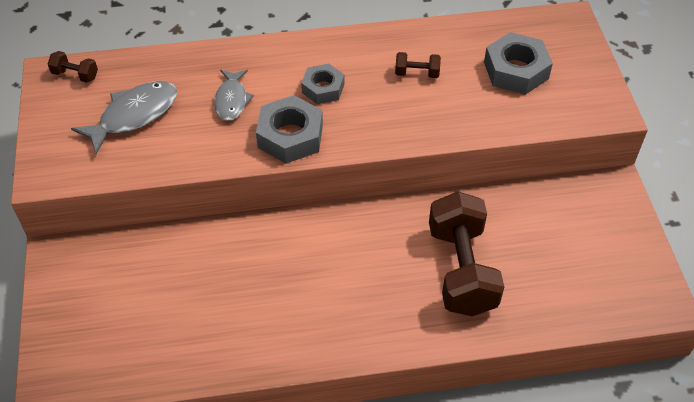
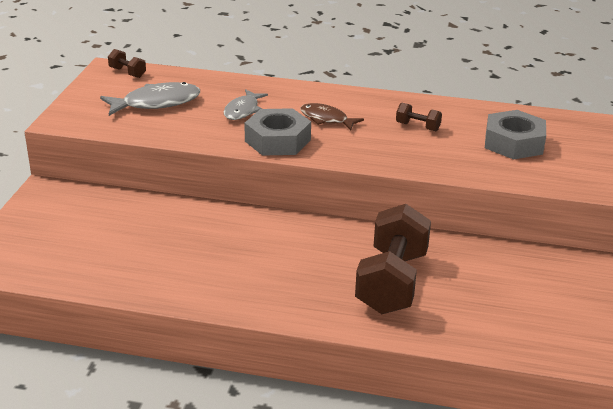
camera: 20 degrees right, 20 degrees down
grey nut [301,64,344,104] -> brown fish [300,103,364,130]

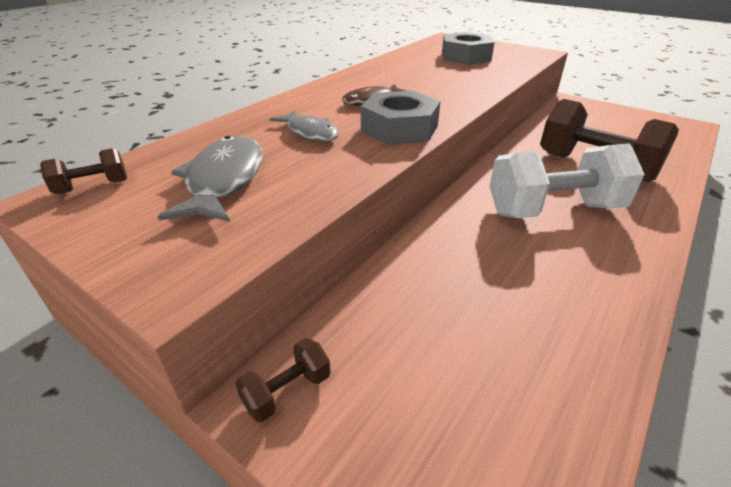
camera: 65 degrees left, 5 degrees up
brown dumbbell [396,103,442,131] -> brown dumbbell moved to [236,338,331,422]
none -> white dumbbell [489,143,645,218]

